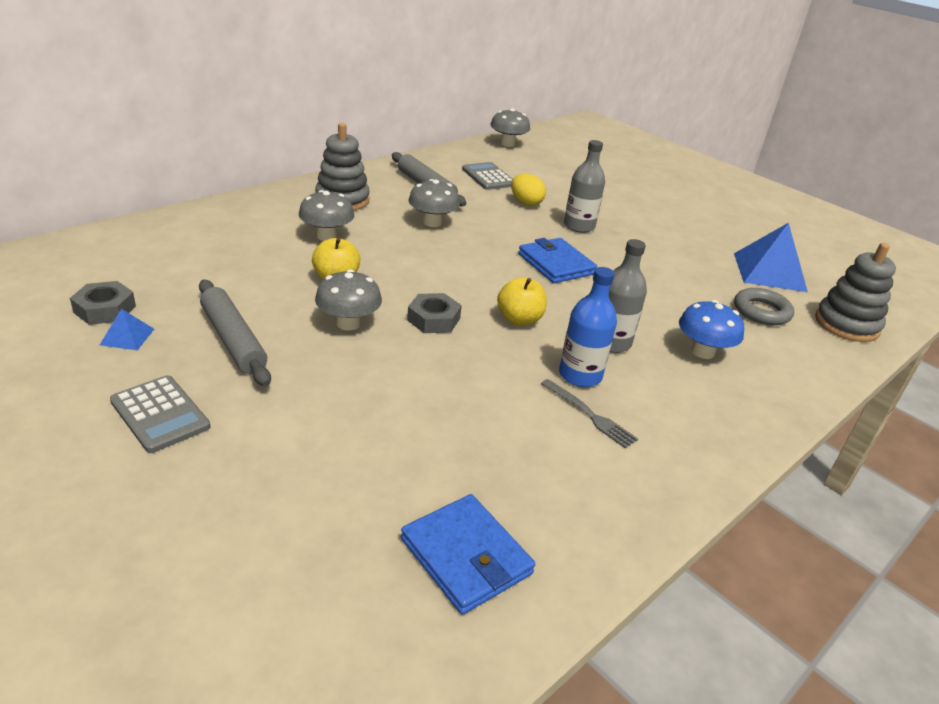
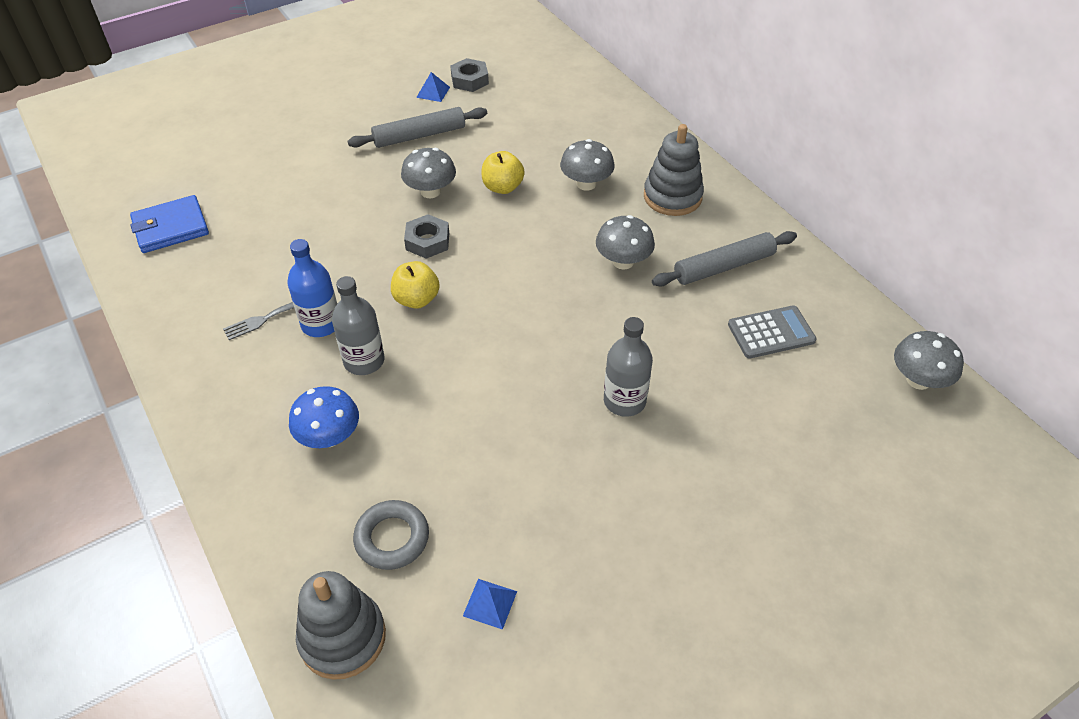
camera: 105 degrees right, 15 degrees up
grey calculator [110,375,211,453] -> none
yellow egg [511,174,546,206] -> none
blue wallet [518,238,597,283] -> none
blue pyramid [734,223,808,292] -> blue pyramid [463,579,517,630], size x0.46

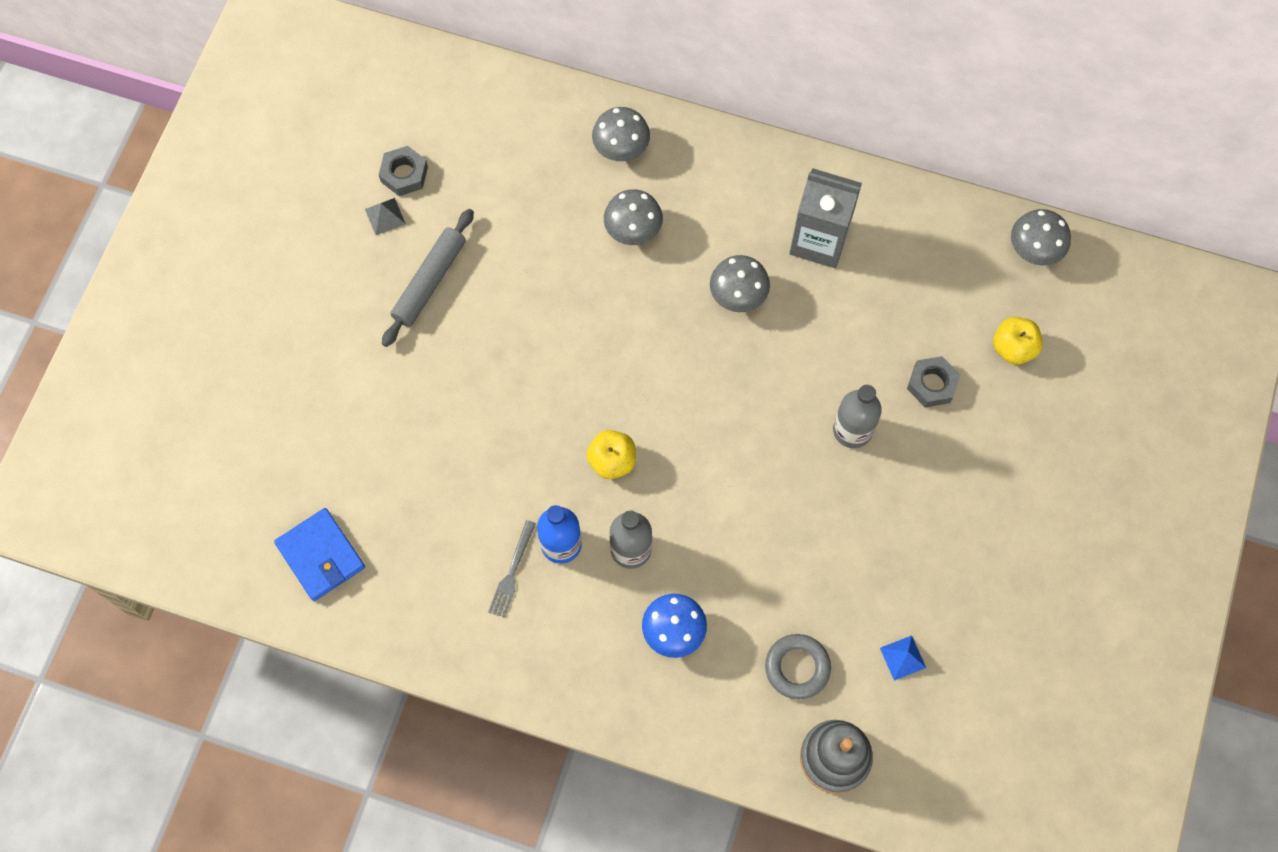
camera: 40 degrees left, 20 degrees up
blue wallet [130,195,209,253] -> blue wallet turned 60 degrees counterclockwise [274,508,365,601]
grey mushroom [401,148,456,198] -> grey mushroom moved to [592,107,650,161]
grey nut [404,214,449,258] -> grey nut moved to [907,356,960,407]
blue pyramid [416,72,450,102] -> grey pyramid [365,198,406,235]
yellow apple [482,151,525,194] -> yellow apple moved to [993,317,1043,365]
grey stacking toy [644,124,704,216] -> none
grey rolling pin [652,231,797,286] -> grey carton [789,169,862,268]
grey calculator [728,305,817,359] -> none

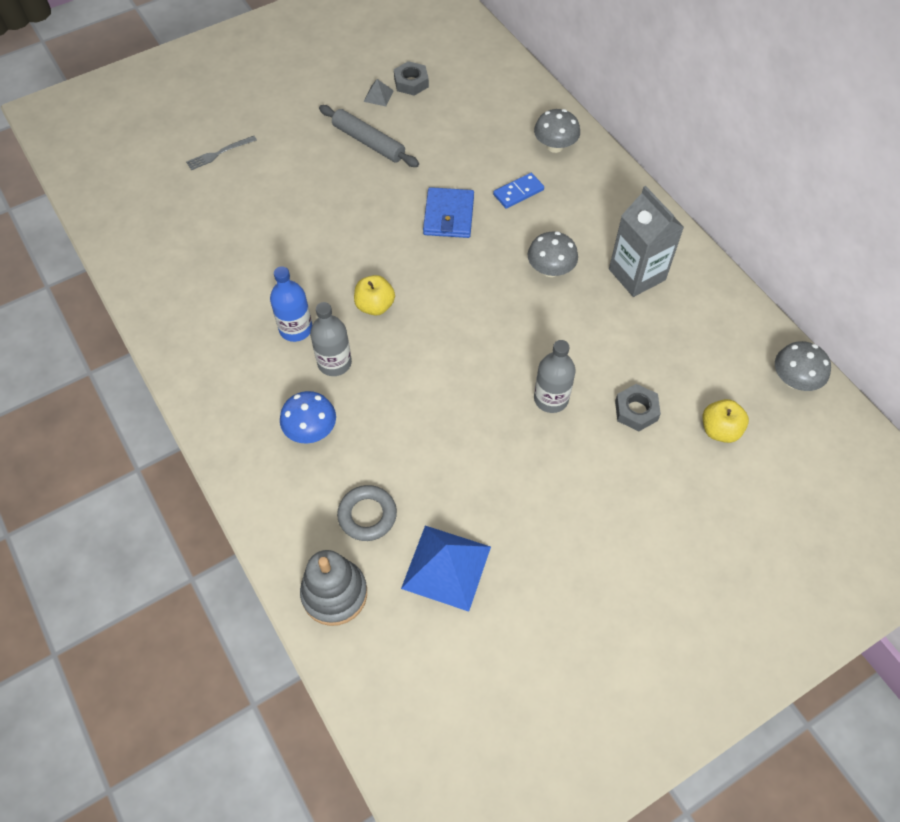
camera: 40 degrees right, 10 degrees down
blue wallet [274,508,365,601] -> blue wallet moved to [423,187,474,238]
grey rolling pin [382,209,474,347] -> grey rolling pin turned 60 degrees clockwise [319,105,419,167]
grey fork [488,520,536,618] -> grey fork moved to [186,136,257,170]
grey mushroom [604,189,663,245] -> blue domino [493,173,544,209]
blue pyramid [880,636,926,680] -> blue pyramid [401,526,491,612], size x2.17

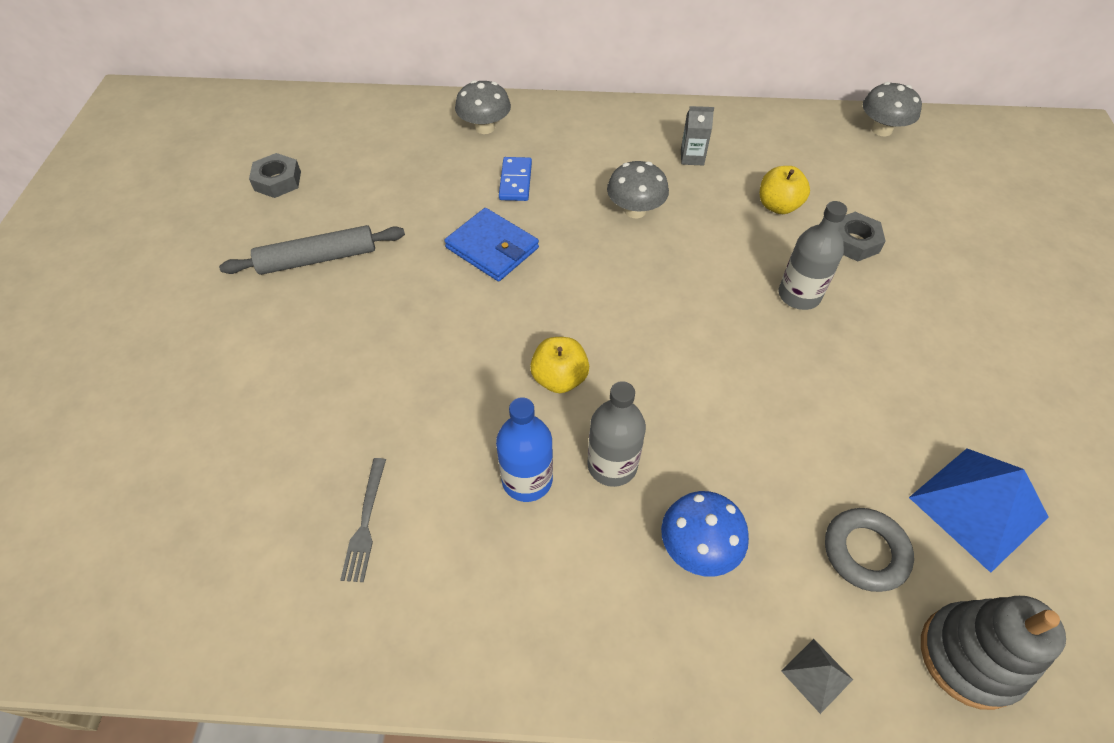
camera: 55 degrees left, 5 degrees down
grey fork [186,136,257,170] -> grey fork moved to [340,458,386,582]
grey pyramid [363,79,394,106] -> grey pyramid moved to [781,639,853,714]
grey carton [609,186,684,297] -> grey carton [681,106,714,166], size x0.48
yellow apple [703,399,749,443] -> yellow apple moved to [760,166,810,214]

